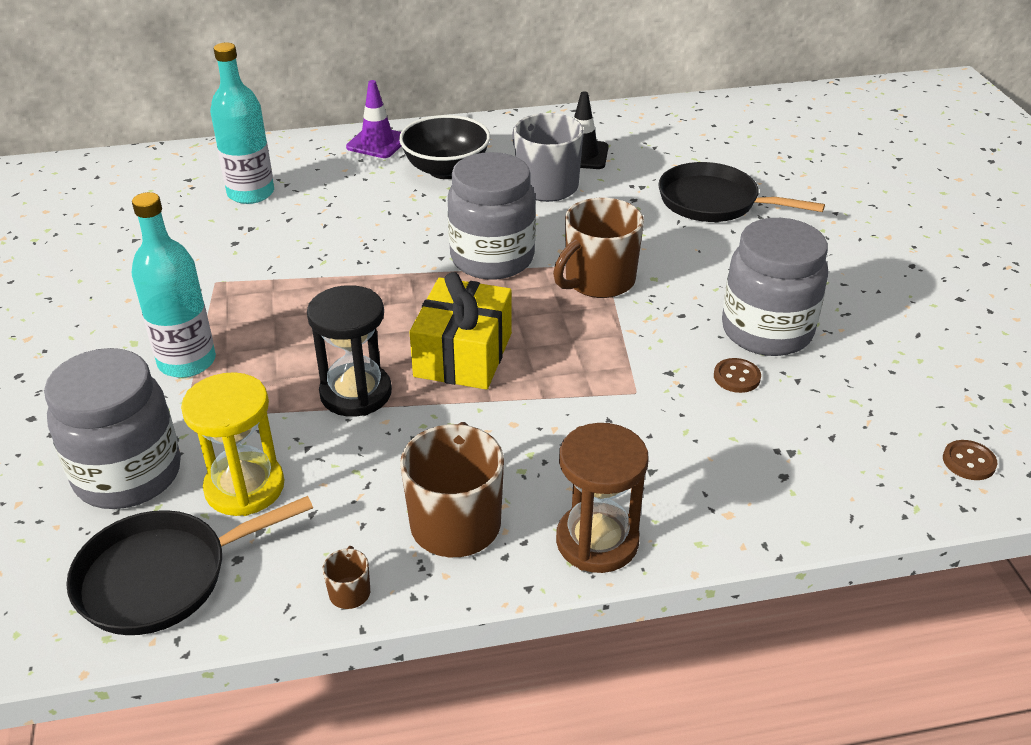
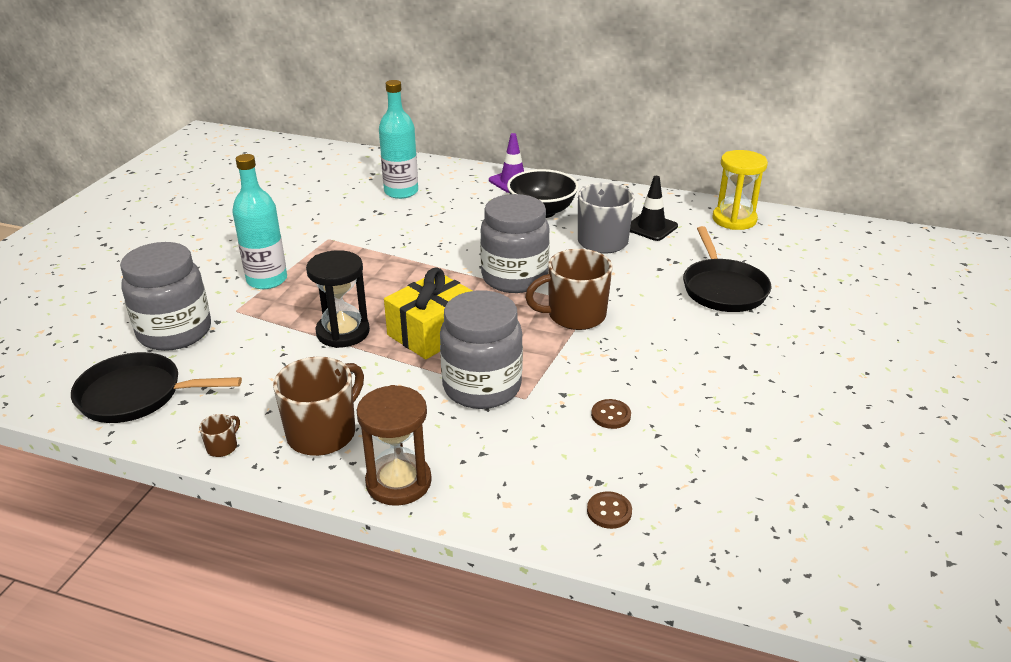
camera: 30 degrees right, 5 degrees down
yellow hourglass [181,372,284,516] -> yellow hourglass moved to [713,150,768,230]
black pan [658,162,825,222] -> black pan turned 150 degrees counterclockwise [683,226,772,312]
grey jar [722,218,828,356] -> grey jar moved to [440,290,523,409]
brown button [943,440,997,480] -> brown button moved to [587,491,632,529]

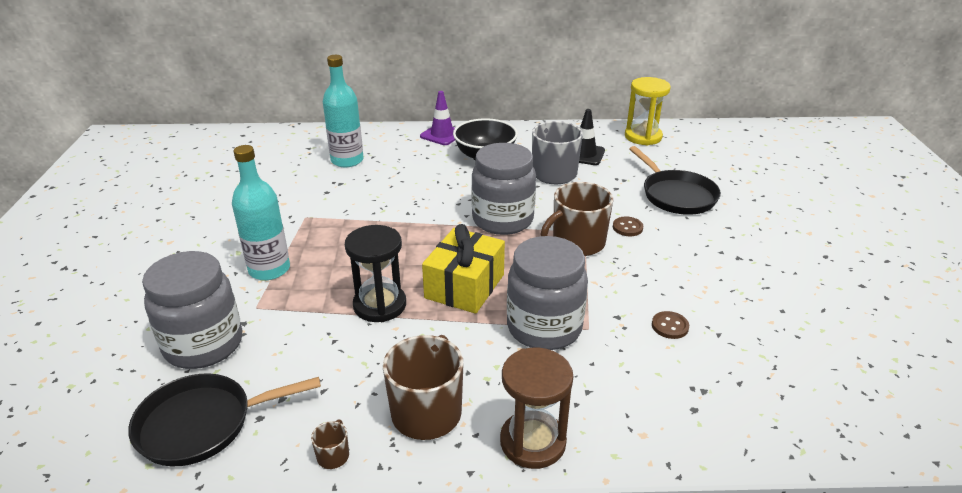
camera: 20 degrees left, 0 degrees up
brown button [587,491,632,529] -> brown button moved to [613,217,643,236]

